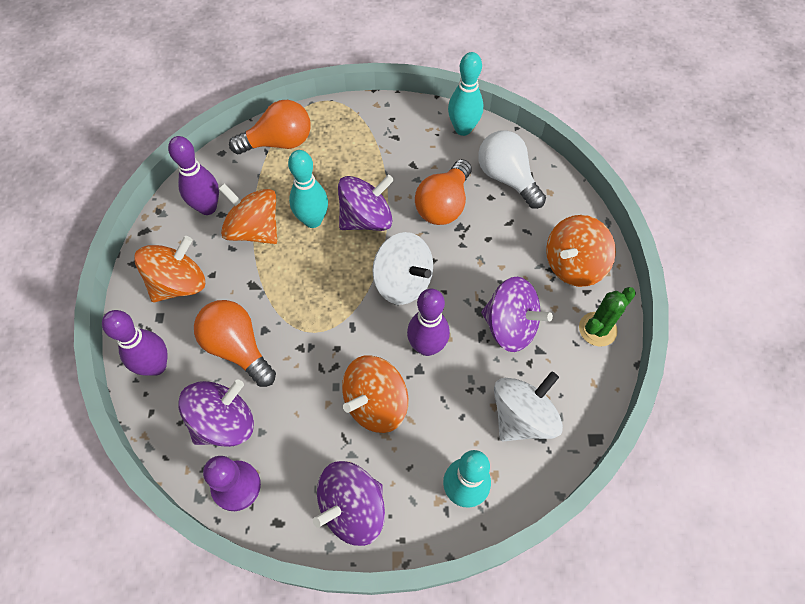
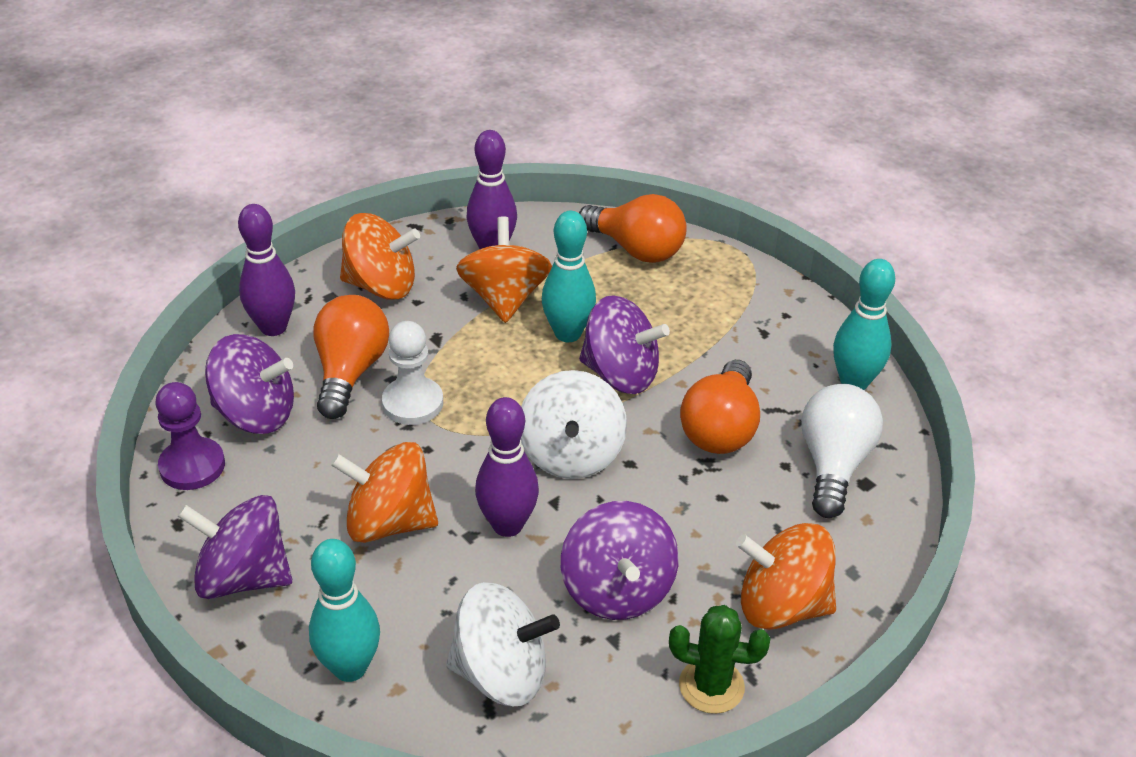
camera: 50 degrees right, 20 degrees down
orange light bulb [415,159,471,225] -> orange light bulb turned 60 degrees counterclockwise [680,360,760,454]
none -> white pawn [382,321,443,425]

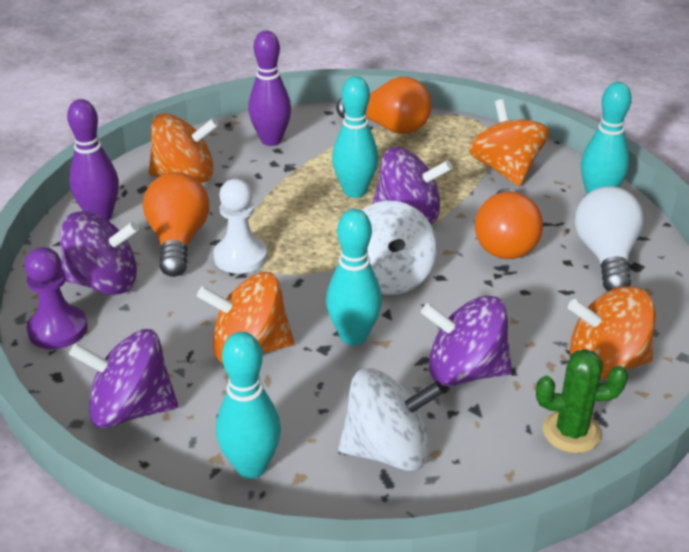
camera: 10 degrees left, 5 degrees down
orange spinning top [456,216,552,323] -> orange spinning top moved to [469,99,549,186]
purple bowling pin [475,397,539,537] -> turquoise bowling pin [326,209,382,345]
purple spinning top [561,501,679,620] -> purple spinning top turned 120 degrees clockwise [421,295,512,386]

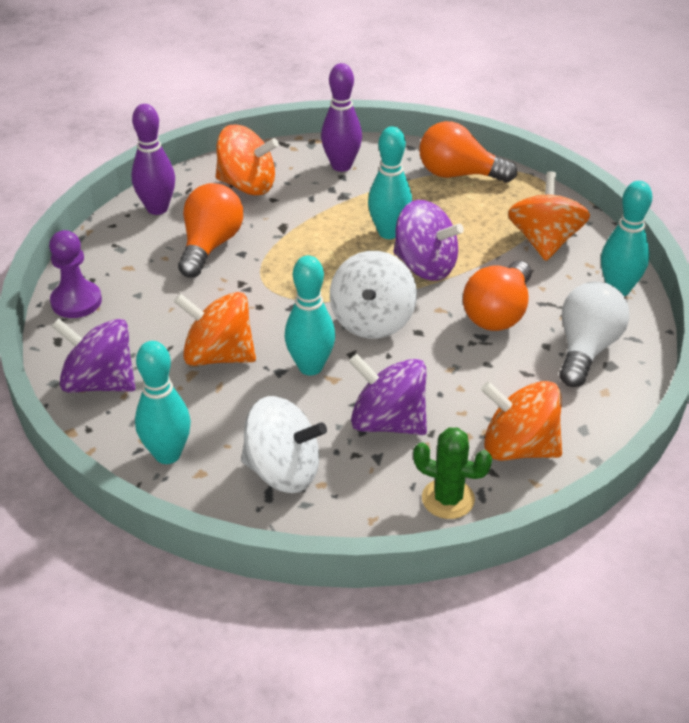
camera: 20 degrees right, 5 degrees up
purple spinning top [60,211,139,295] -> none
white pawn [213,179,267,274] -> none
orange light bulb [336,77,432,134] -> orange light bulb turned 150 degrees clockwise [419,121,517,183]

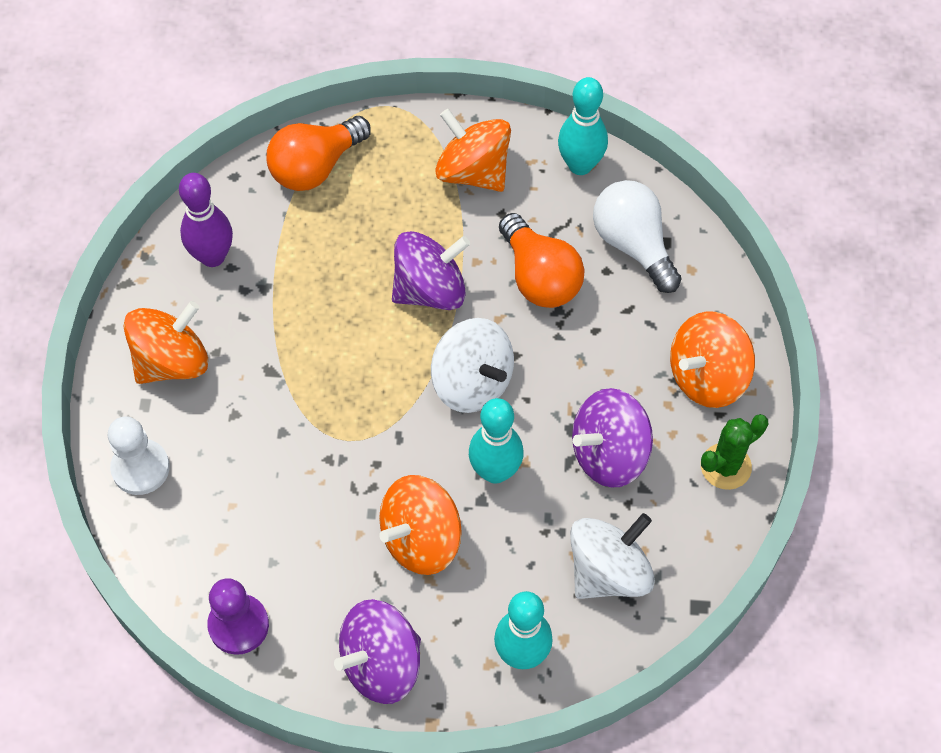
camera: 55 degrees left, 20 degrees up
purple bowling pin [131,104,175,215] -> white pawn [108,416,170,495]
orange light bulb [178,183,243,278] -> none
turquoise bowling pin [368,126,412,239] -> none

